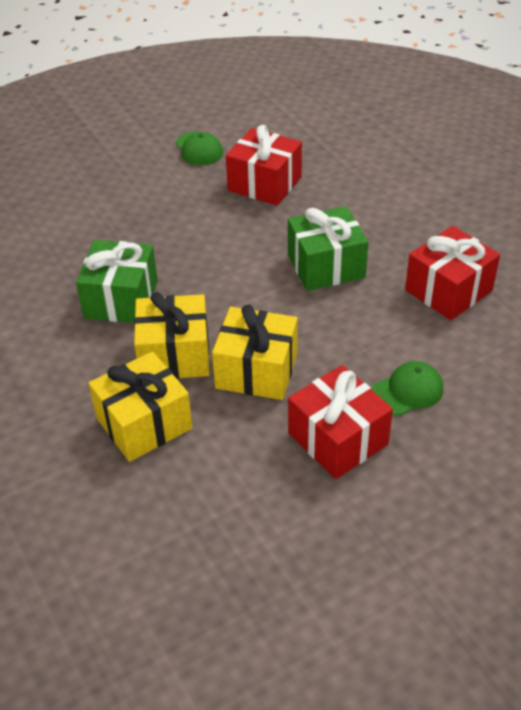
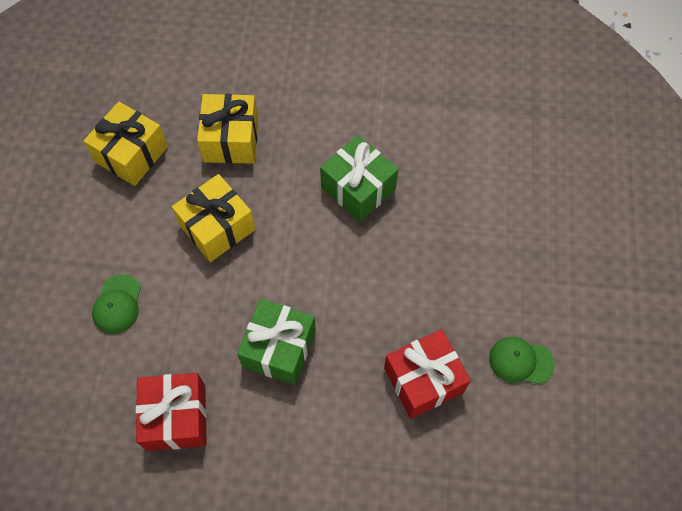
camera: 125 degrees right, 20 degrees up
yellow gift [134,292,210,379] -> yellow gift moved to [84,101,168,186]
red gift [288,365,393,479] -> none

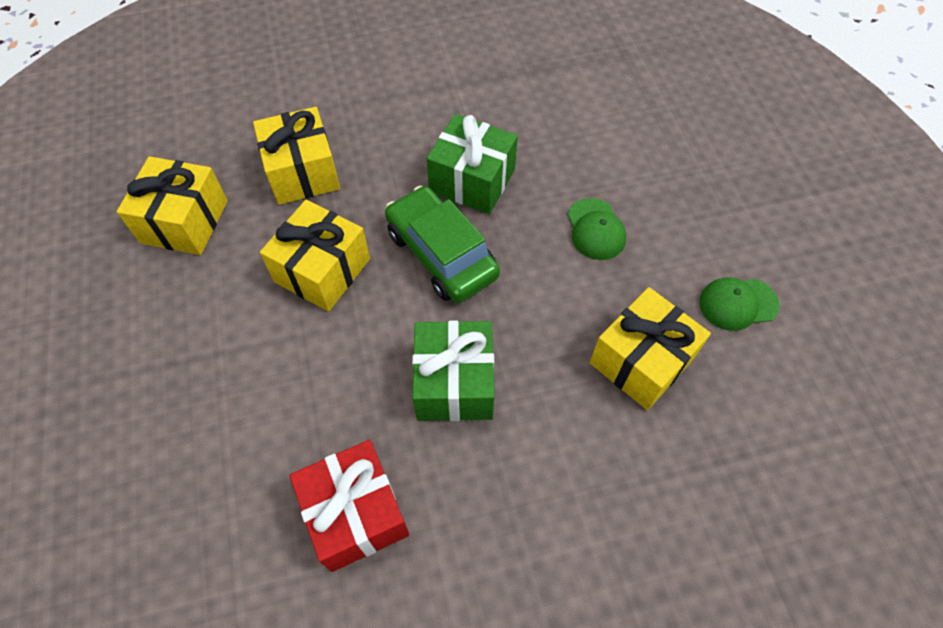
camera: 20 degrees left, 5 degrees down
green cap [92,274,141,334] -> green cap moved to [568,198,626,260]
red gift [384,329,471,419] -> yellow gift [590,287,711,410]
none -> green car [385,186,500,303]

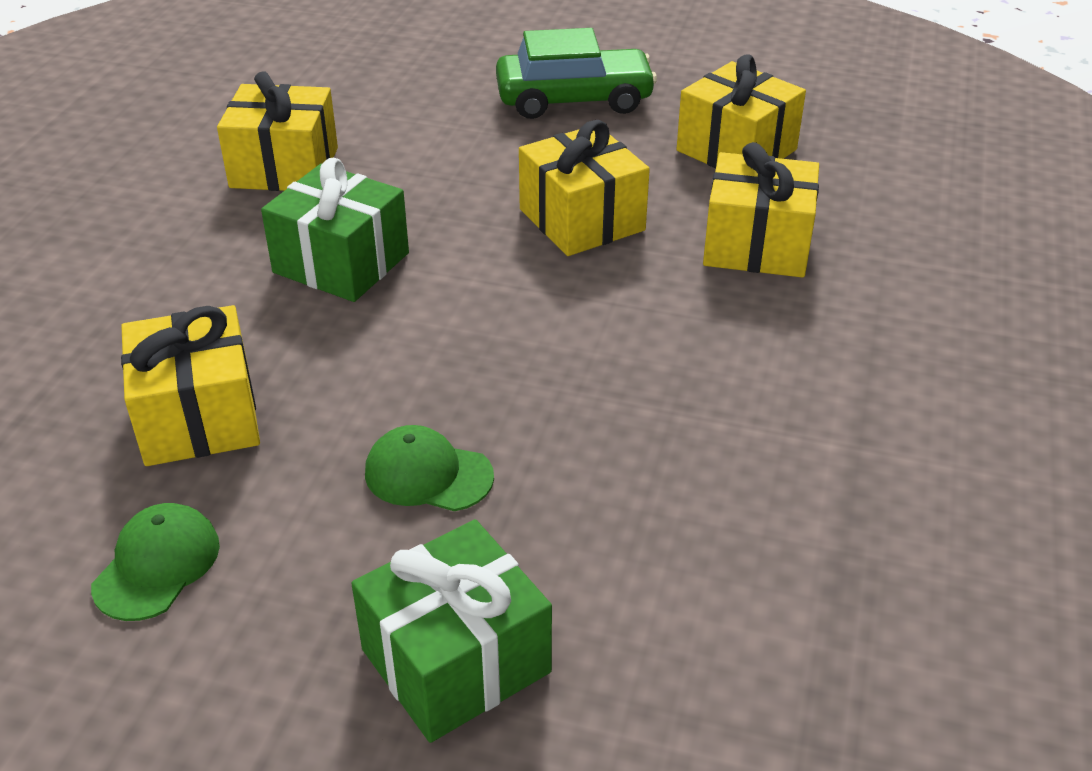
camera: 120 degrees right, 20 degrees down
red gift [290,440,409,572] -> yellow gift [217,71,338,191]
green car [385,186,500,303] -> green car moved to [496,28,657,119]
green gift [426,114,518,214] -> green gift moved to [351,519,552,743]

